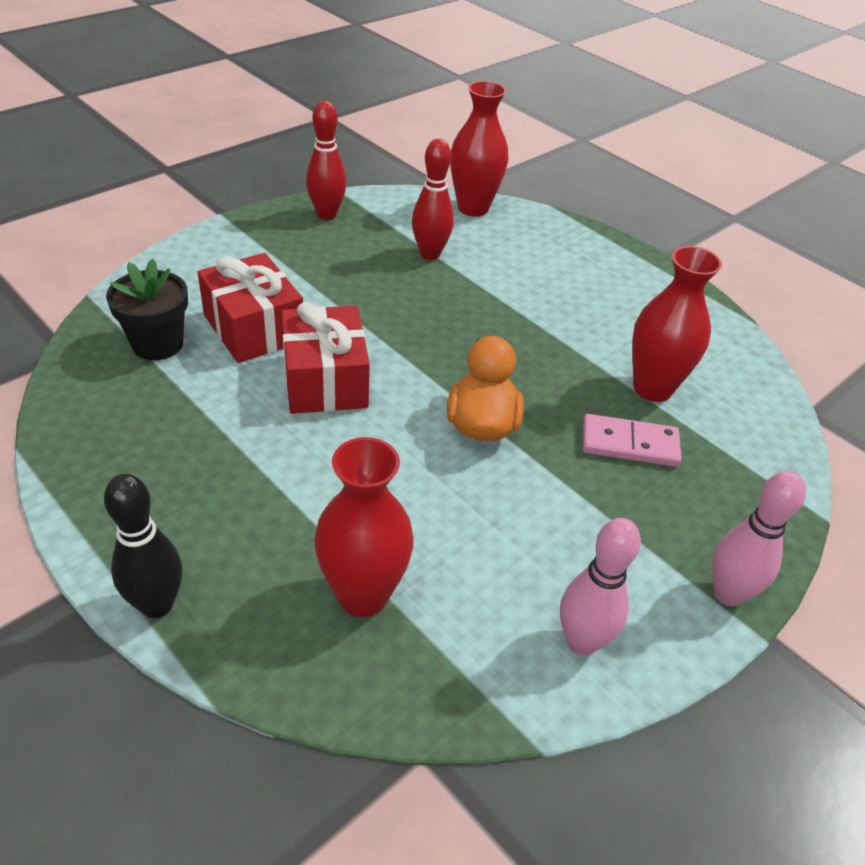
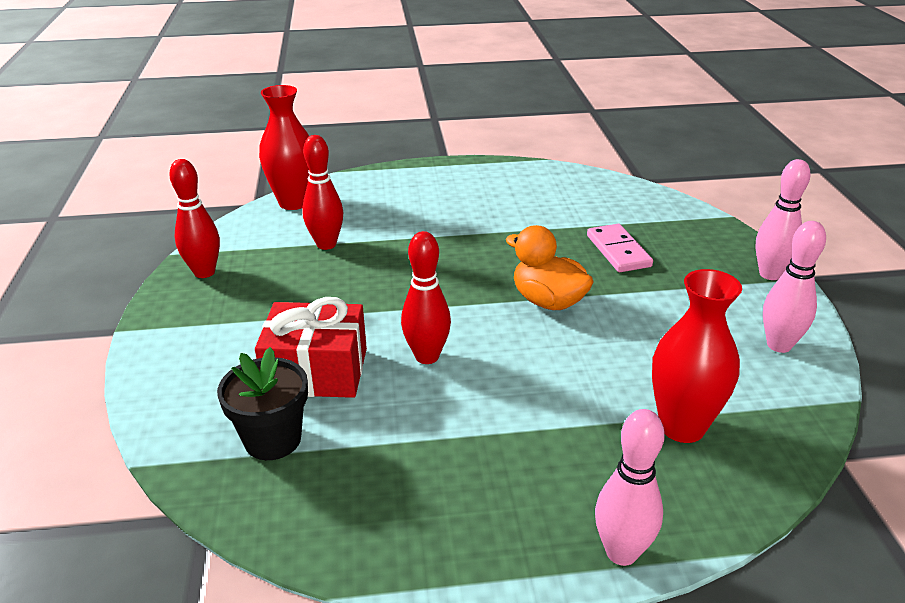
camera: 50 degrees left, 10 degrees down
black bowling pin [104,474,182,618] -> pink bowling pin [595,409,665,566]
red gift [281,302,370,414] -> red bowling pin [401,231,451,364]
pink domino [583,414,682,467] -> pink domino turned 60 degrees counterclockwise [587,224,653,272]
red vase [632,246,722,402] -> none

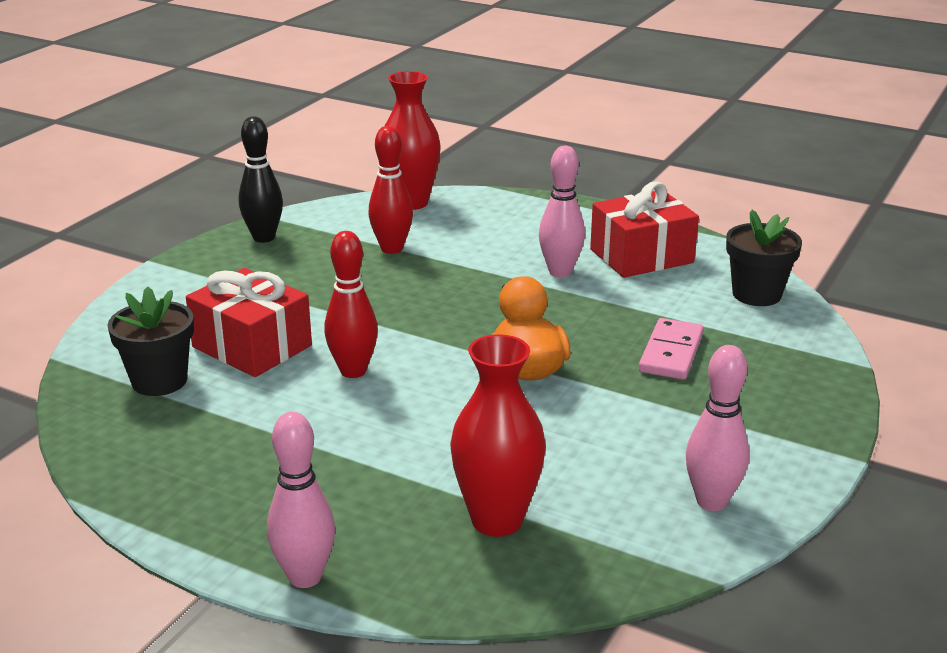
camera: 35 degrees right, 5 degrees down
red bowling pin [169,159,220,278] -> black bowling pin [239,116,283,243]
pink bowling pin [755,159,811,280] -> pink bowling pin moved to [539,146,585,277]
none -> red gift [590,182,699,278]
none -> black flower pot [726,210,802,306]

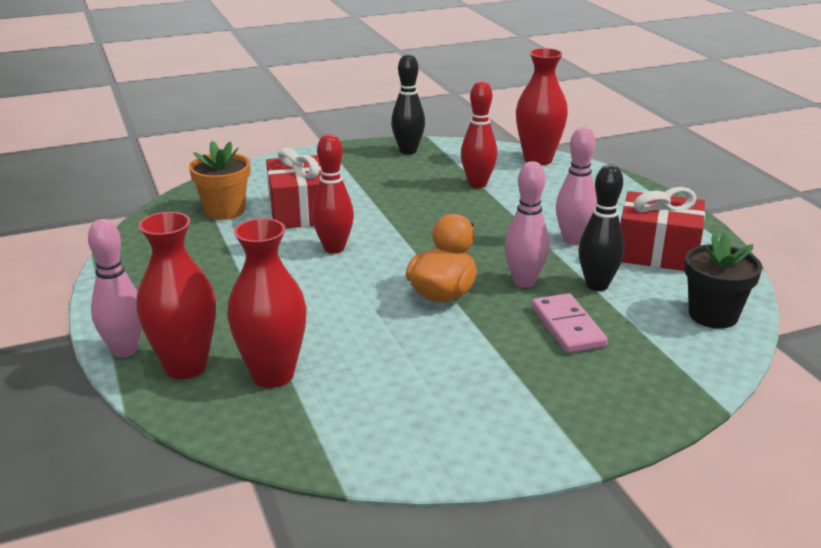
camera: 40 degrees right, 0 degrees up
black flower pot [107,287,194,396] -> orange flower pot [189,141,250,220]
pink domino [639,318,704,380] -> pink domino turned 75 degrees counterclockwise [532,293,608,353]
pink bowling pin [686,345,749,511] -> pink bowling pin moved to [504,161,549,288]
none -> red vase [137,212,216,379]
none -> black bowling pin [578,164,625,291]

